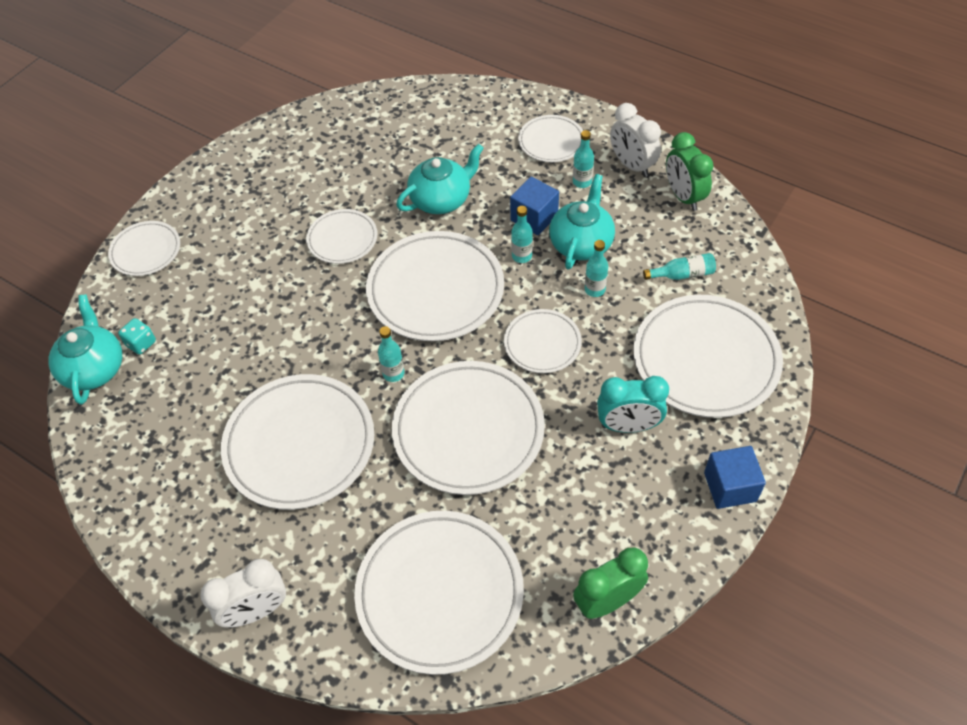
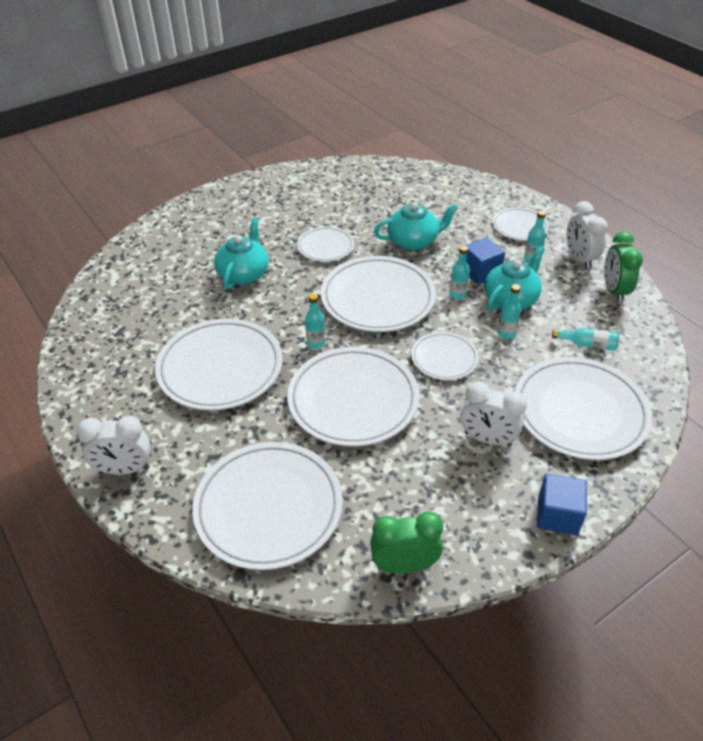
camera: 20 degrees right, 10 degrees down
turquoise teapot [48,295,122,405] -> turquoise teapot moved to [214,218,269,290]
white plate [108,221,180,276] -> none
turquoise dice [118,318,156,355] -> none
turquoise clock [597,376,669,433] -> white clock [461,382,527,446]

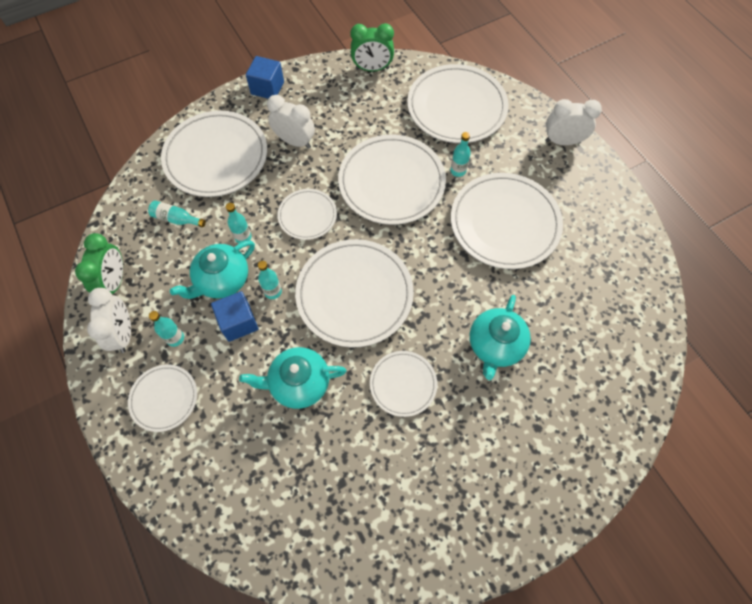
camera: 175 degrees left, 20 degrees up
turquoise bottle [305,293,325,349] -> turquoise bottle moved to [450,132,471,177]

